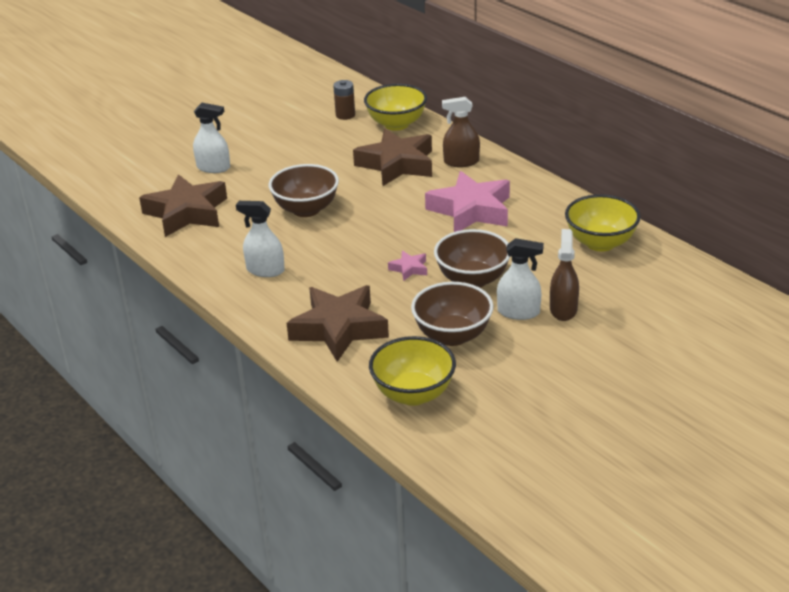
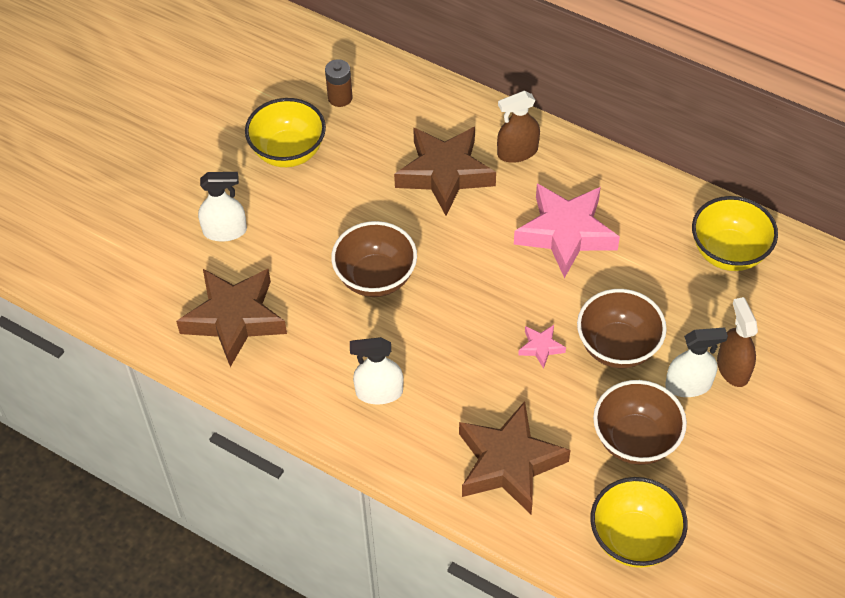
camera: 20 degrees left, 20 degrees up
yellow bowl [364,84,427,131] -> yellow bowl moved to [245,98,326,167]

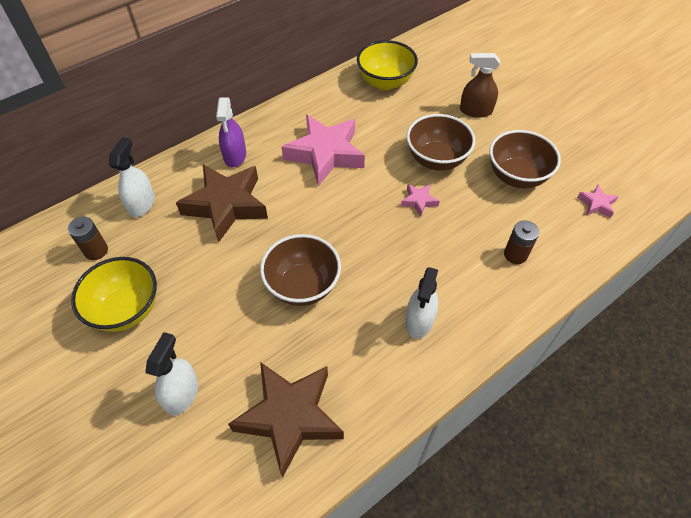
camera: 70 degrees left, 0 degrees up
brown star [459,401,571,514] -> brown battery [504,220,539,264]
brown spray bottle [497,91,540,163] -> purple spray bottle [216,97,246,168]
yellow bowl [590,477,688,568] -> pink star [577,185,619,218]
white spray bottle [665,327,728,397] -> white spray bottle moved to [109,137,155,217]

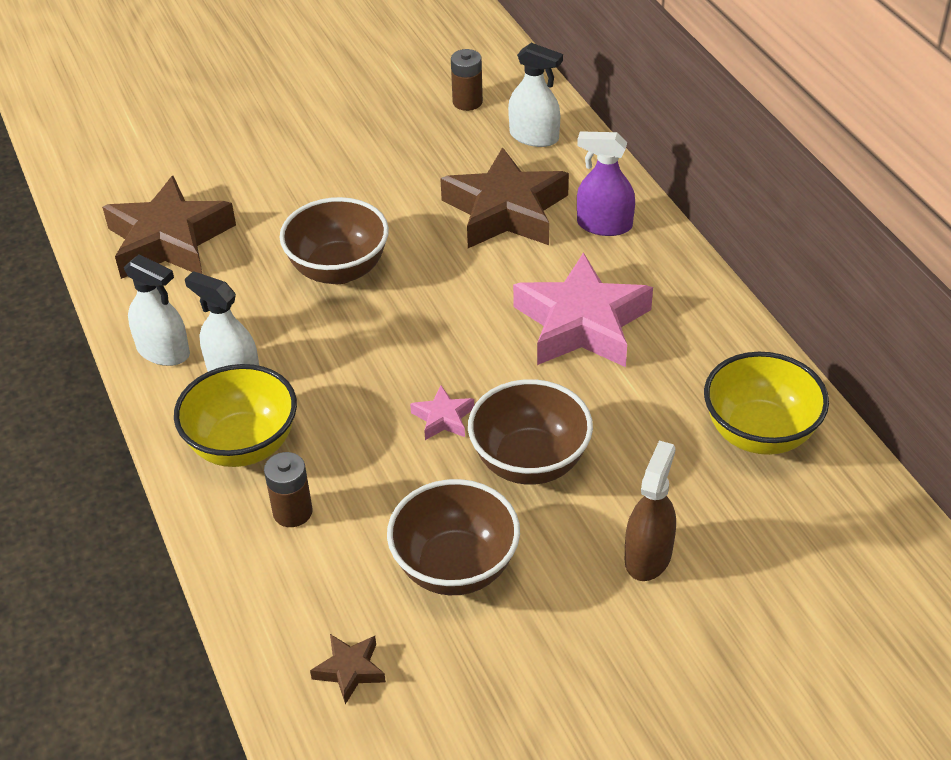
camera: 105 degrees right, 10 degrees down
yellow bowl [71,257,157,332] -> yellow bowl moved to [174,364,297,467]
white spray bottle [145,332,198,416] -> white spray bottle moved to [124,254,190,366]
pink star [577,185,619,218] -> brown star [310,634,386,704]

